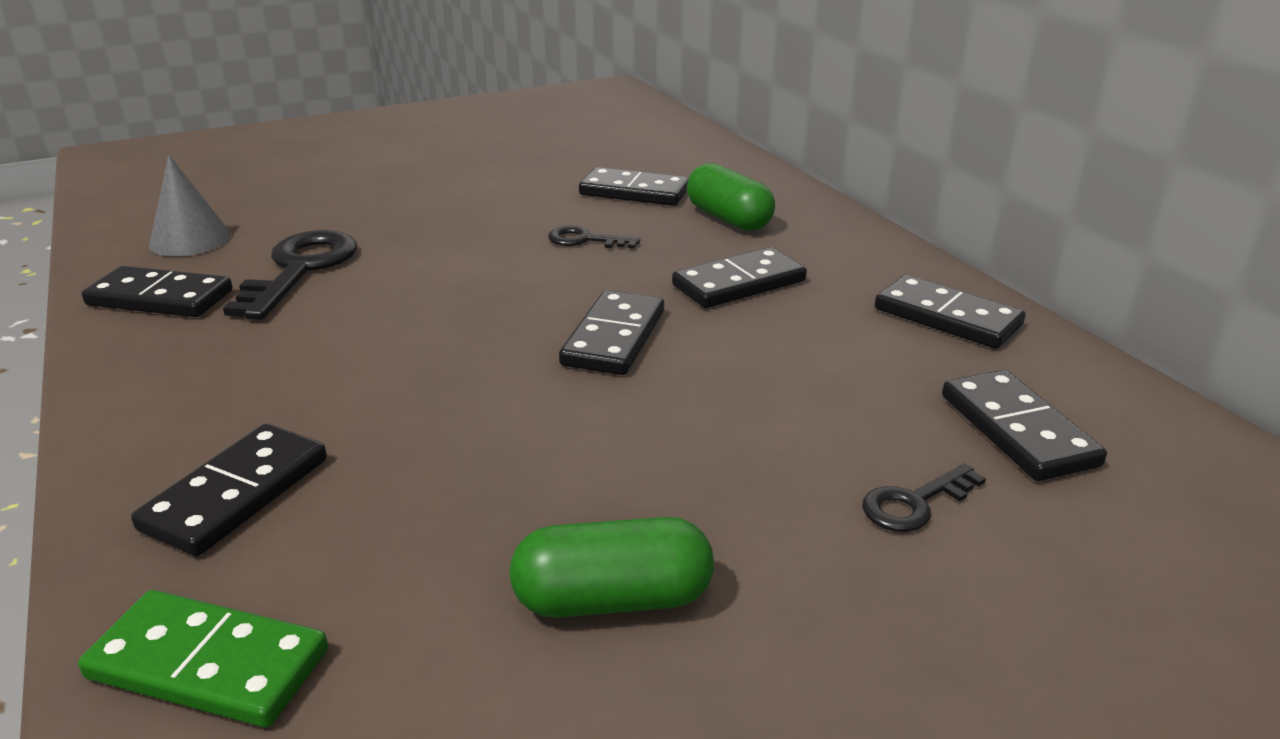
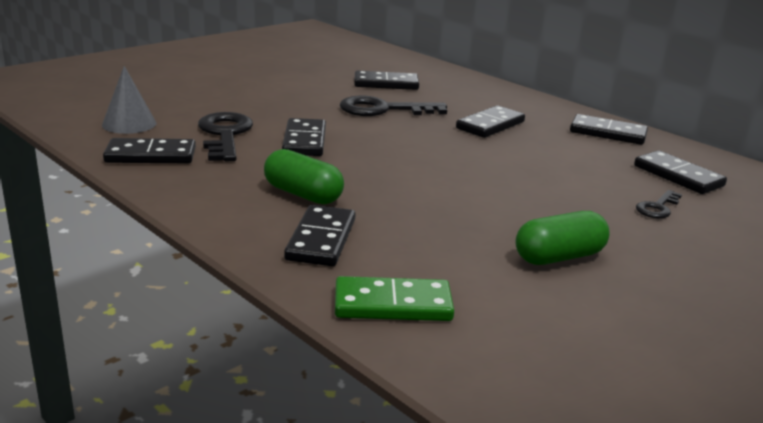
camera: 20 degrees left, 5 degrees down
black key [548,226,641,249] -> black key [340,96,447,116], size x1.88
black domino [559,290,664,375] -> black domino moved to [282,118,326,156]
green capsule [687,163,775,231] -> green capsule moved to [264,149,344,204]

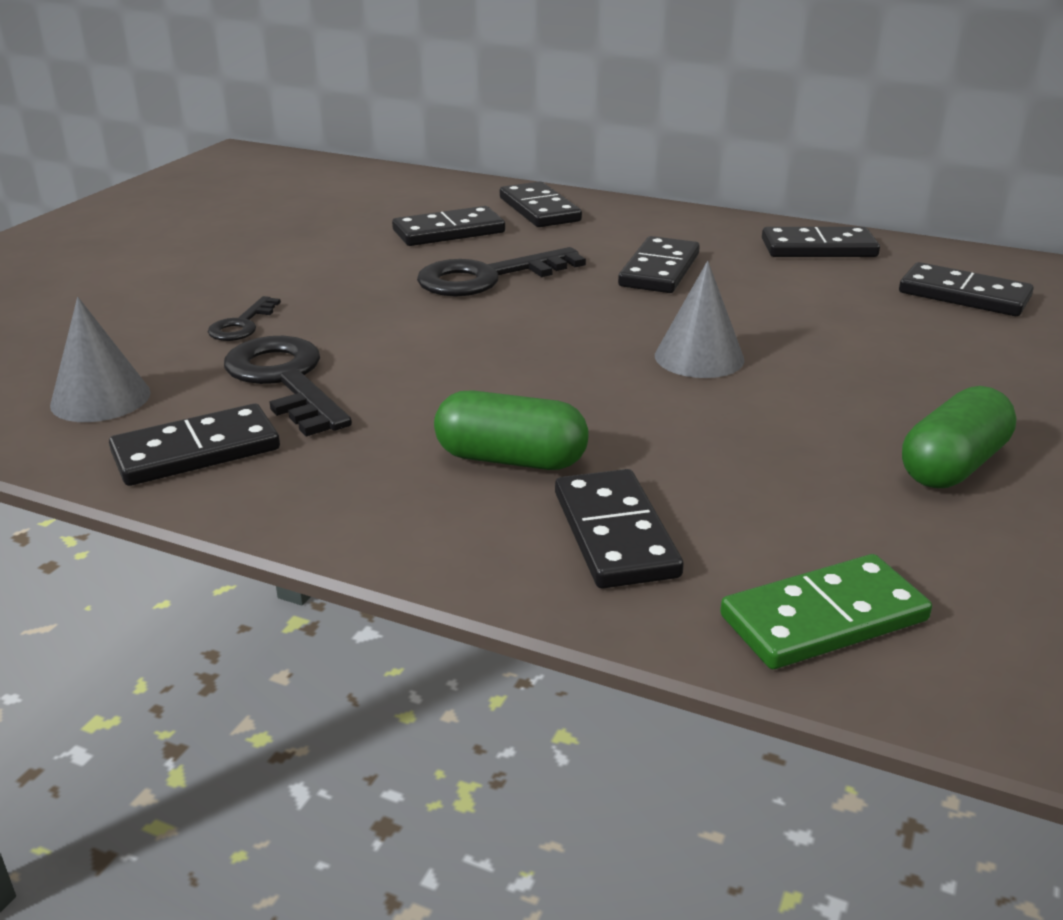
camera: 20 degrees left, 5 degrees up
black domino [282,118,326,156] -> black domino moved to [500,182,582,227]
black key [636,190,682,218] -> black key moved to [208,296,281,341]
none -> grey cone [655,261,744,378]

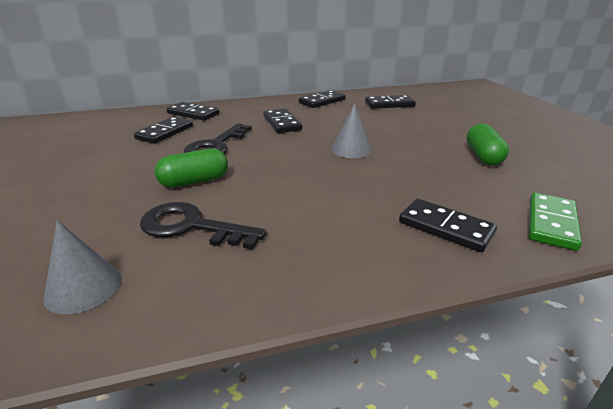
camera: 40 degrees left, 0 degrees up
black domino [109,403,280,486] -> none
black key [208,296,281,341] -> none
green capsule [434,390,589,470] -> green capsule moved to [155,148,228,188]

